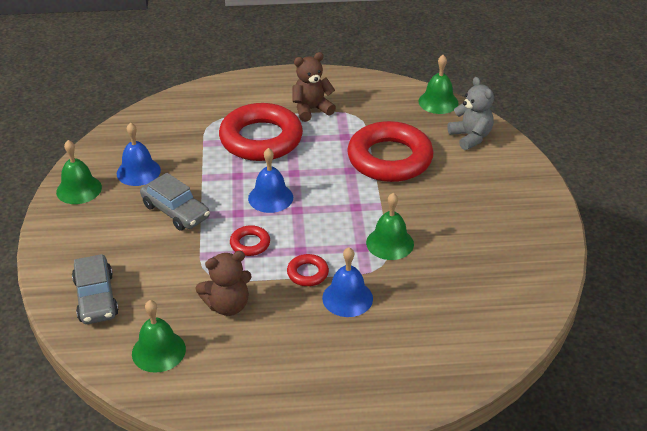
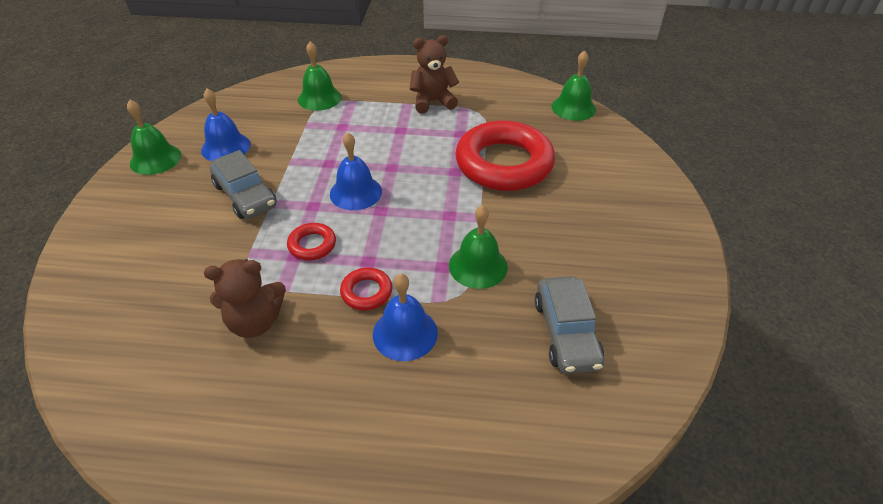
camera: 10 degrees right, 5 degrees up
grey car [72,254,119,324] -> grey car moved to [535,276,604,374]
green bell [132,300,186,373] -> green bell moved to [298,41,342,111]
red ring [219,103,303,161] -> none
grey teddy bear [448,77,494,150] -> none

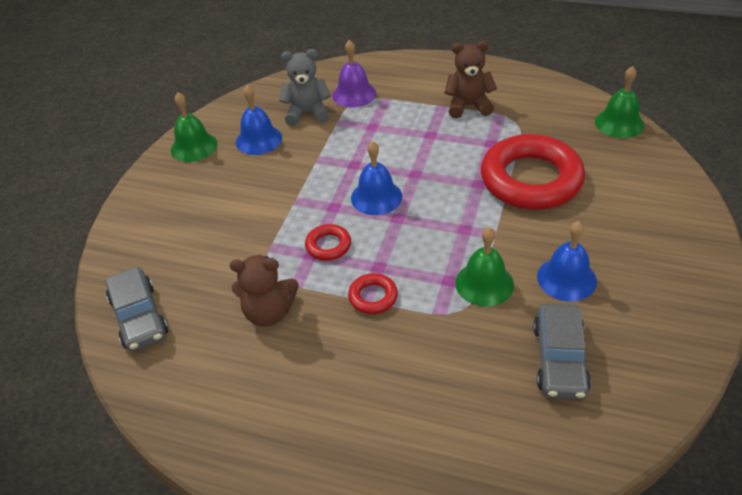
camera: 15 degrees right, 0 degrees up
grey car [210,150,277,219] -> grey car moved to [105,267,168,352]
green bell [298,41,342,111] -> purple bell [332,40,376,108]
blue bell [373,274,438,361] -> blue bell moved to [537,221,597,301]
none -> grey teddy bear [279,49,331,126]

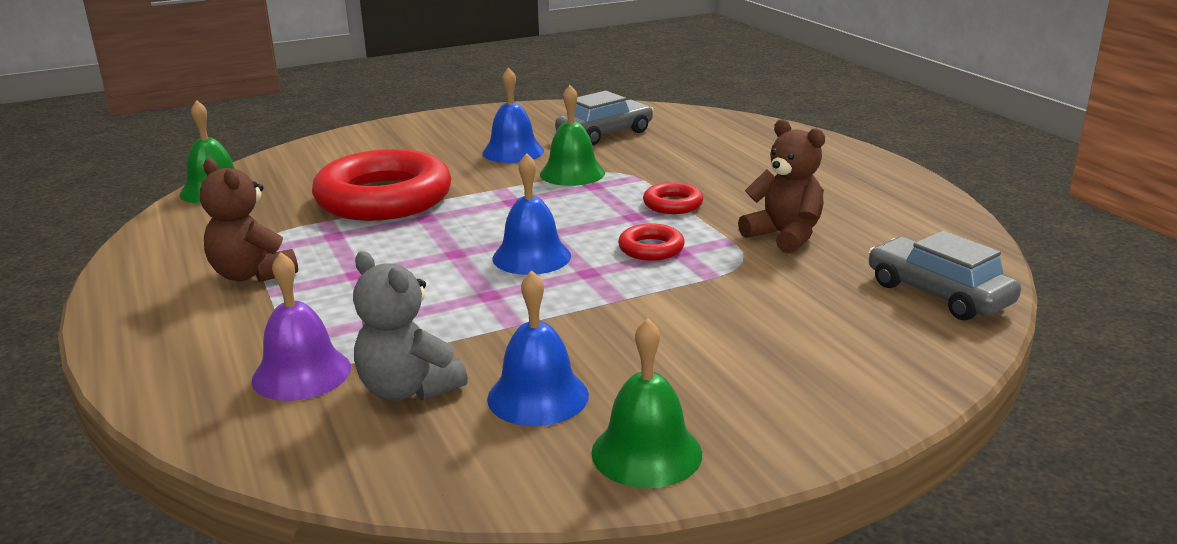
camera: 135 degrees left, 20 degrees down
grey car [105,267,168,352] -> grey car turned 60 degrees counterclockwise [868,231,1021,321]

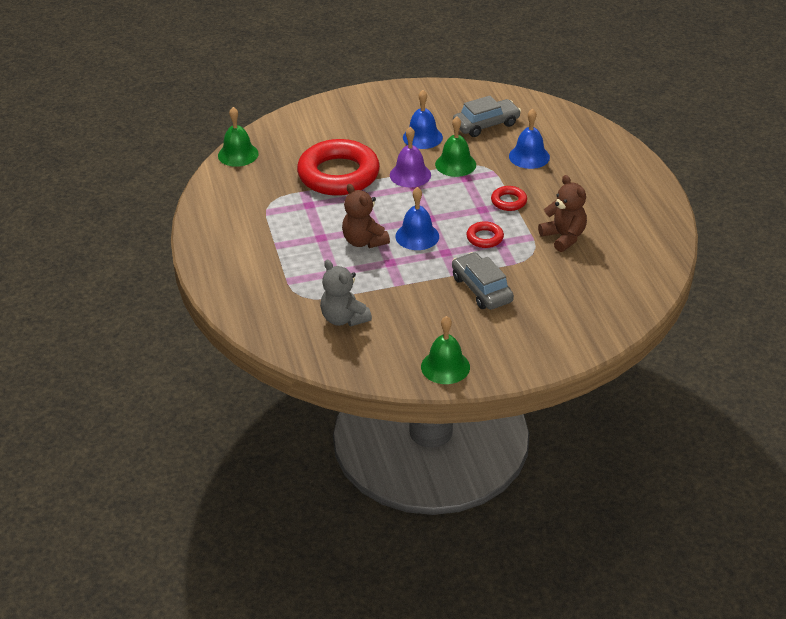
camera: 10 degrees right, 15 degrees up
brown teddy bear [200,158,298,282] -> brown teddy bear moved to [342,184,390,248]
purple bell [251,252,351,401] -> purple bell moved to [390,127,431,187]
blue bell [487,271,589,426] -> blue bell moved to [509,109,550,169]
grey car [868,231,1021,321] -> grey car moved to [452,252,514,310]

